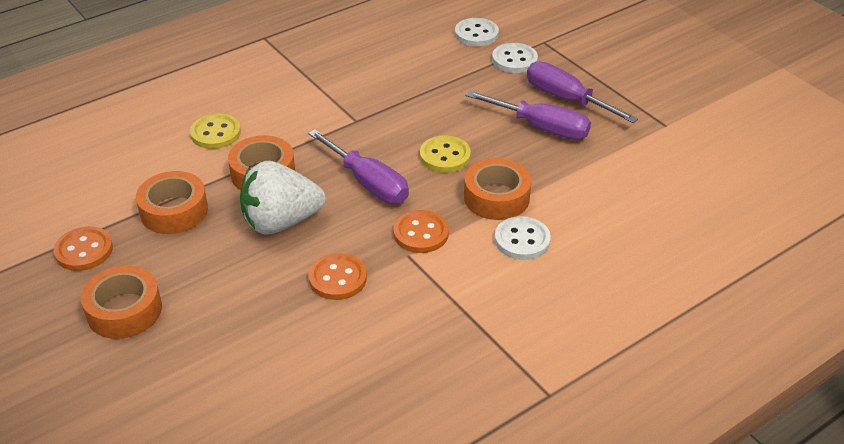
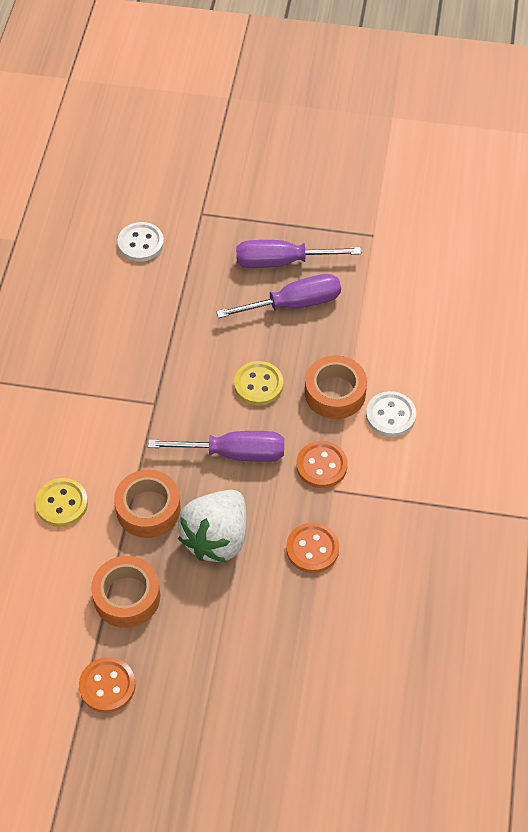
camera: 45 degrees left, 15 degrees up
orange tape [81,265,162,339] -> none
white button [492,43,538,73] -> none

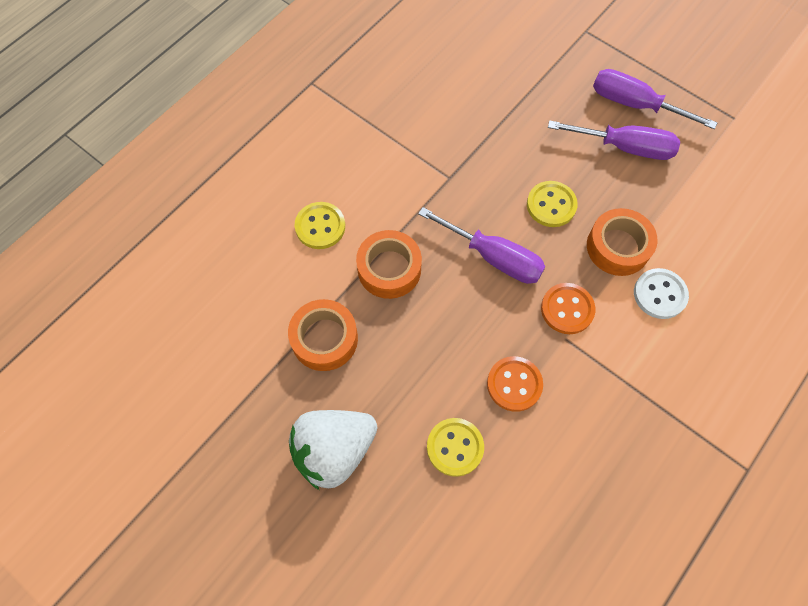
camera: 30 degrees right, 10 degrees up
orange button [79,657,136,713] -> none
white button [117,222,164,262] -> none
white strawberry [178,490,246,562] -> white strawberry moved to [289,410,377,490]
none -> yellow button [427,418,484,477]

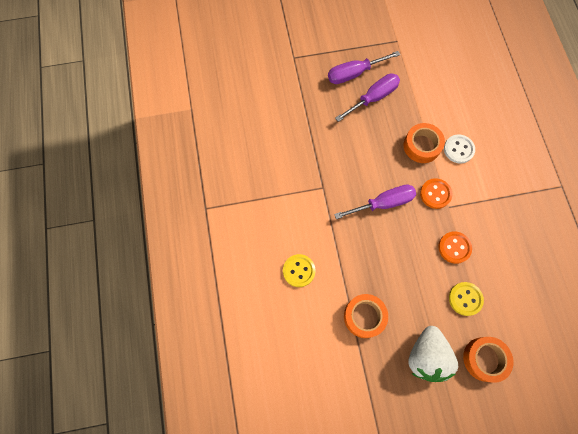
camera: 50 degrees left, 5 degrees up
orange tape [356,230,422,299] -> orange tape moved to [463,337,513,383]
yellow button [527,181,578,227] -> none

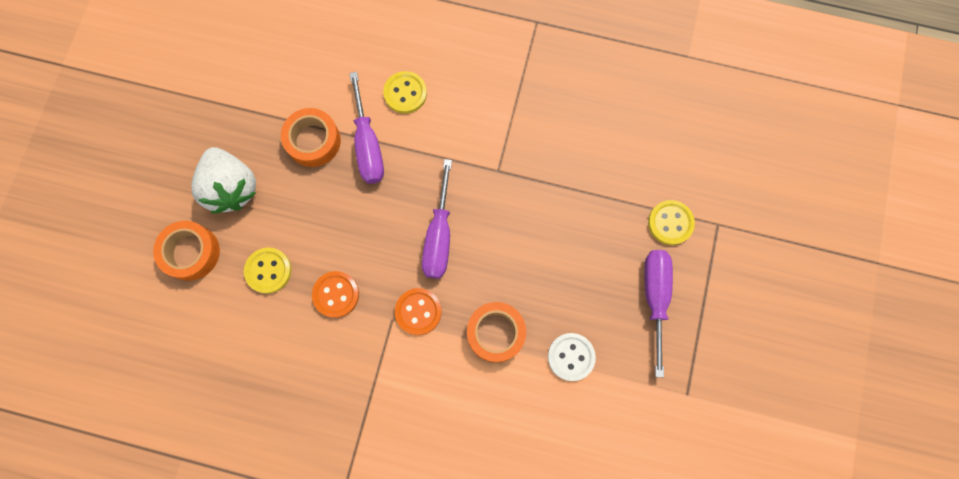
camera: 115 degrees right, 5 degrees up
purple screwdriver [335,73,400,122] -> purple screwdriver moved to [349,72,384,184]
white strawberry [408,326,458,382] -> white strawberry turned 150 degrees counterclockwise [191,147,256,214]
white button [444,134,475,164] -> white button moved to [548,333,596,381]
none -> yellow button [648,200,695,245]

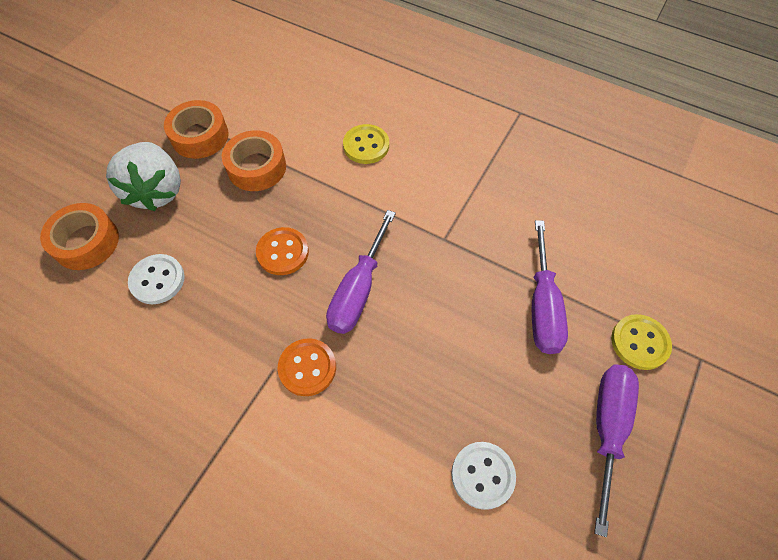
camera: 15 degrees right, 15 degrees down
yellow button [244,247,292,294] -> white button [128,254,185,304]
orange button [312,271,359,318] -> orange button moved to [256,227,309,275]
purple screwdriver [349,72,384,184] -> purple screwdriver moved to [532,220,568,354]
orange tape [467,302,526,363] -> orange tape moved to [164,100,229,159]

